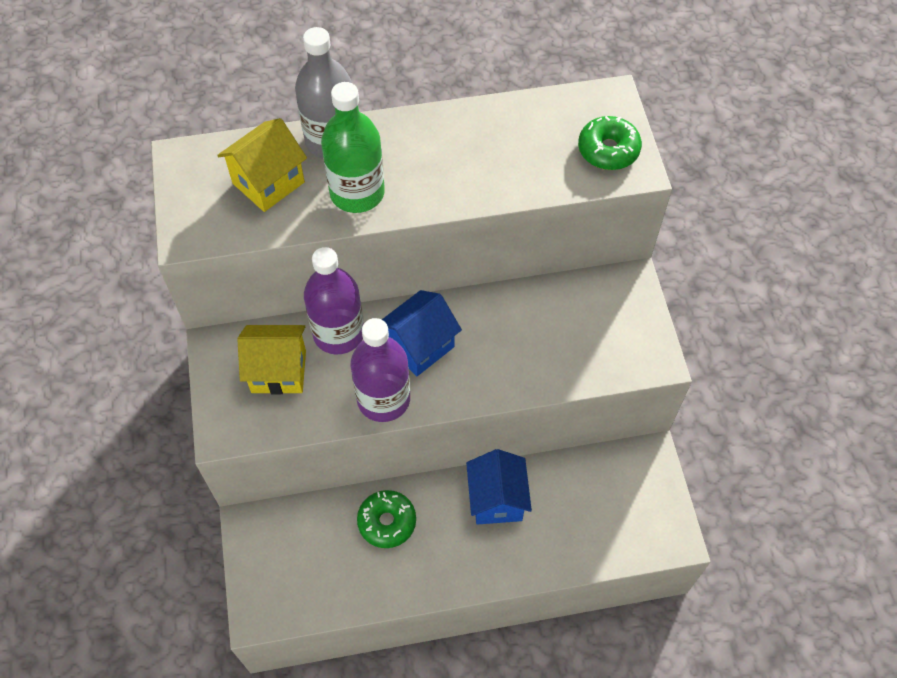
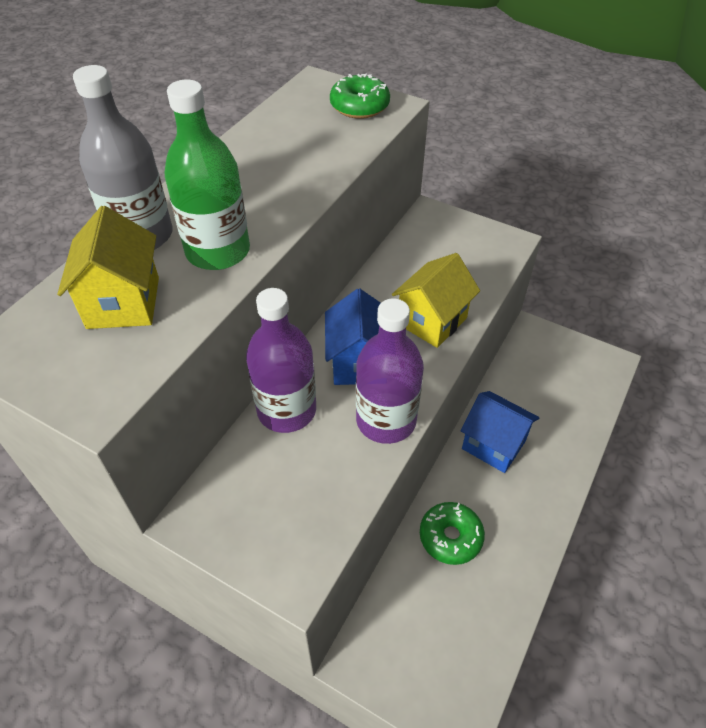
camera: 50 degrees left, 10 degrees down
yellow house [237,325,306,394] -> yellow house moved to [392,253,480,348]

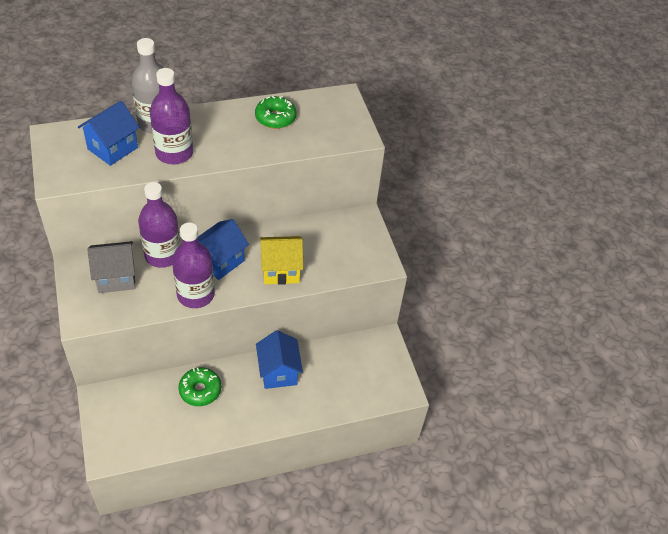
camera: 40 degrees right, 0 degrees up
yellow house [57,206,159,329] -> blue house [78,101,140,166]
green bottle [165,80,250,270] -> purple bottle [150,68,193,164]
green donut [330,74,390,119] -> green donut moved to [255,96,296,129]
none -> grey house [87,241,136,293]

